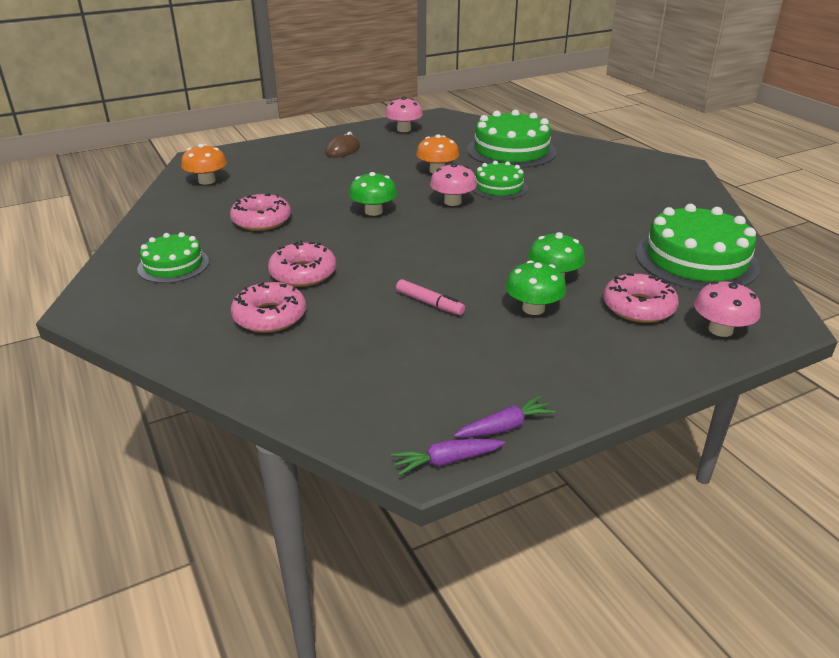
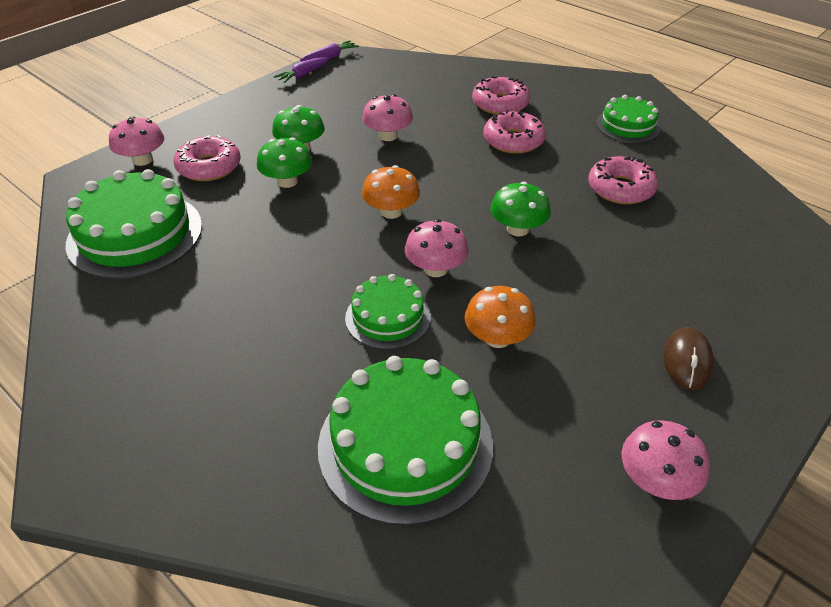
camera: 160 degrees right, 10 degrees up
orange mushroom [181,144,227,185] -> orange mushroom moved to [362,165,420,219]
pink marker [396,279,465,315] -> pink mushroom [362,94,413,141]

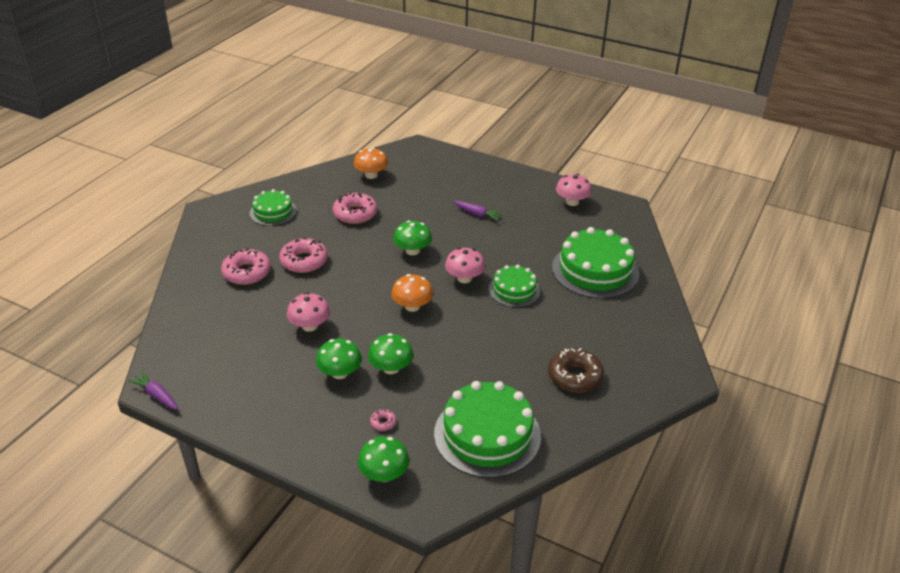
camera: 105 degrees left, 5 degrees down
pink mushroom [109,116,164,166] -> green mushroom [358,436,409,482]
pink donut [173,135,241,181] -> pink donut [370,409,396,431], size x0.45
purple carrot [273,57,330,83] -> purple carrot moved to [453,201,504,221]
orange mushroom [464,286,536,348] -> orange mushroom moved to [354,147,388,179]
brown mouse [663,327,714,390] -> none
none -> brown donut [548,348,604,392]

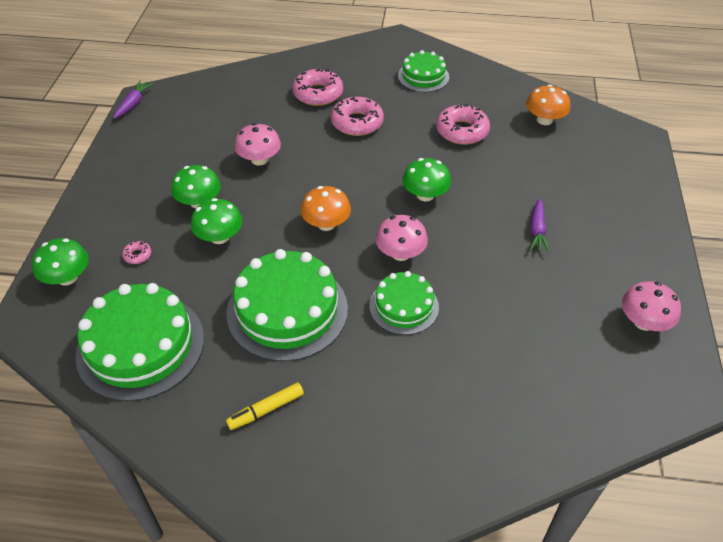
camera: 70 degrees right, 10 degrees up
brown donut [548,348,604,392] -> yellow marker [226,383,304,430]
green cake [552,227,639,299] -> green cake moved to [227,249,348,362]

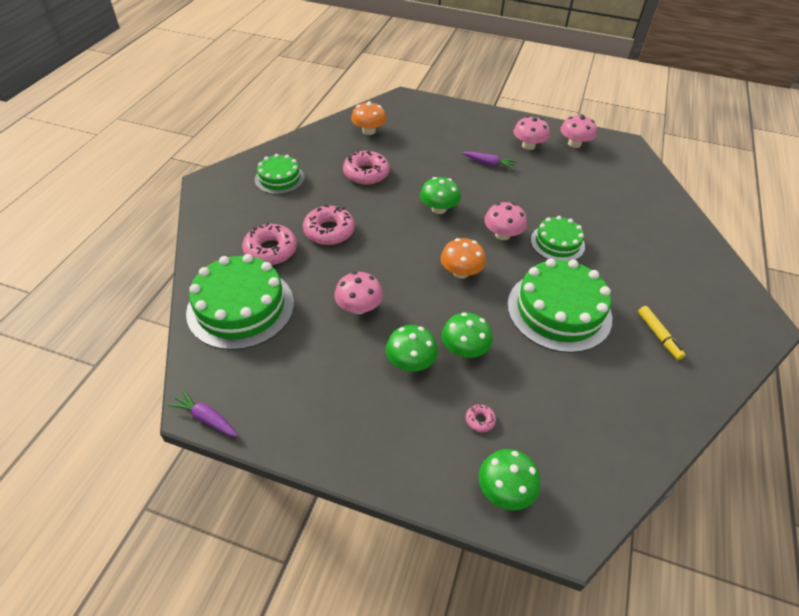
camera: 80 degrees left, 0 degrees up
green cake [75,283,204,401] -> green cake moved to [186,254,294,350]
none -> pink mushroom [514,116,550,150]

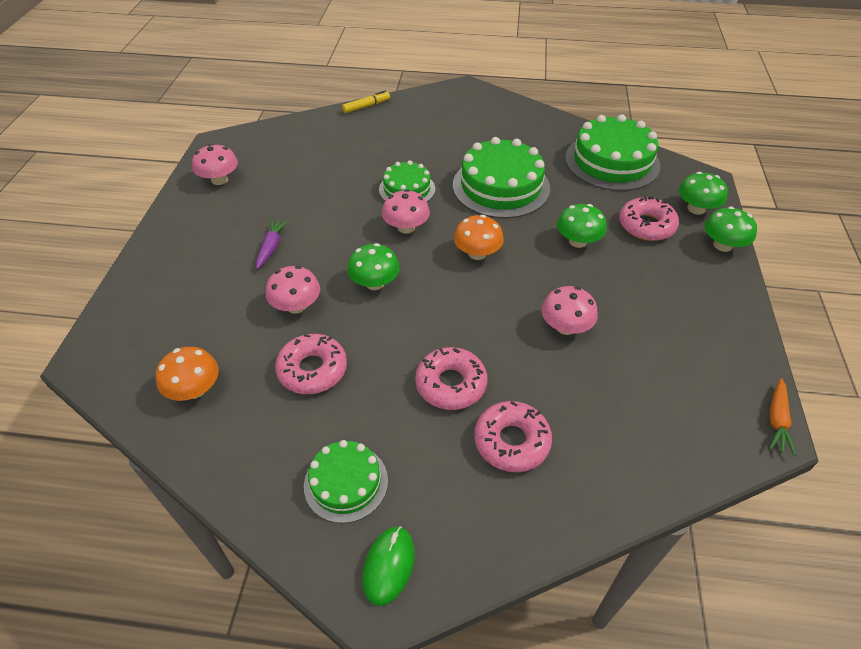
camera: 100 degrees left, 0 degrees up
purple carrot [168,390,238,437] -> orange carrot [769,378,796,456]
green cake [186,254,294,350] -> green cake moved to [565,114,660,191]
green mushroom [386,325,438,372] -> green mushroom moved to [704,206,757,252]
pink donut [465,404,496,432] -> pink donut [619,196,679,241], size x2.22
pink mushroom [514,116,550,150] -> pink mushroom moved to [266,266,320,314]
yellow marker [638,306,685,360] -> yellow marker moved to [342,91,390,113]
none -> green mouse [362,526,415,606]

